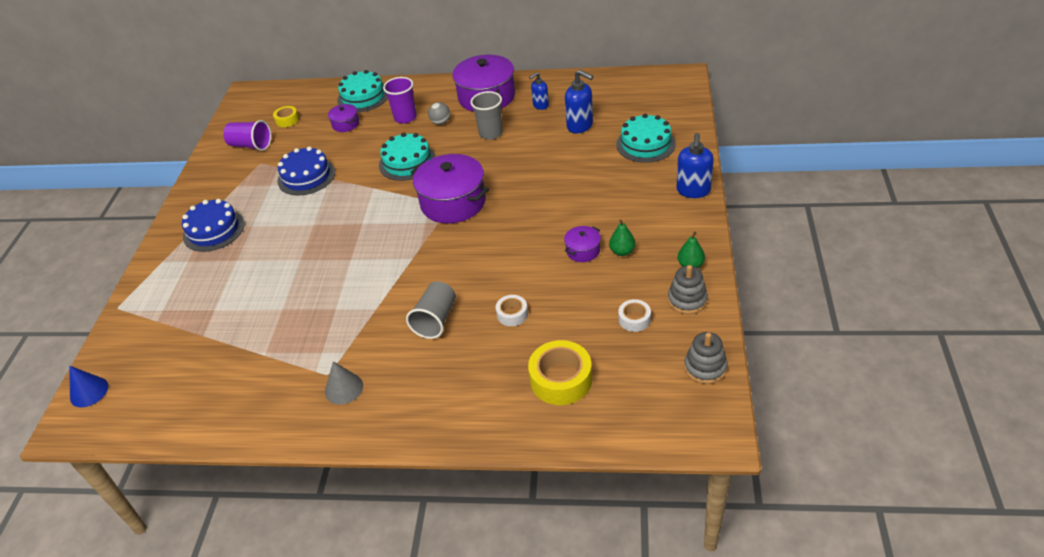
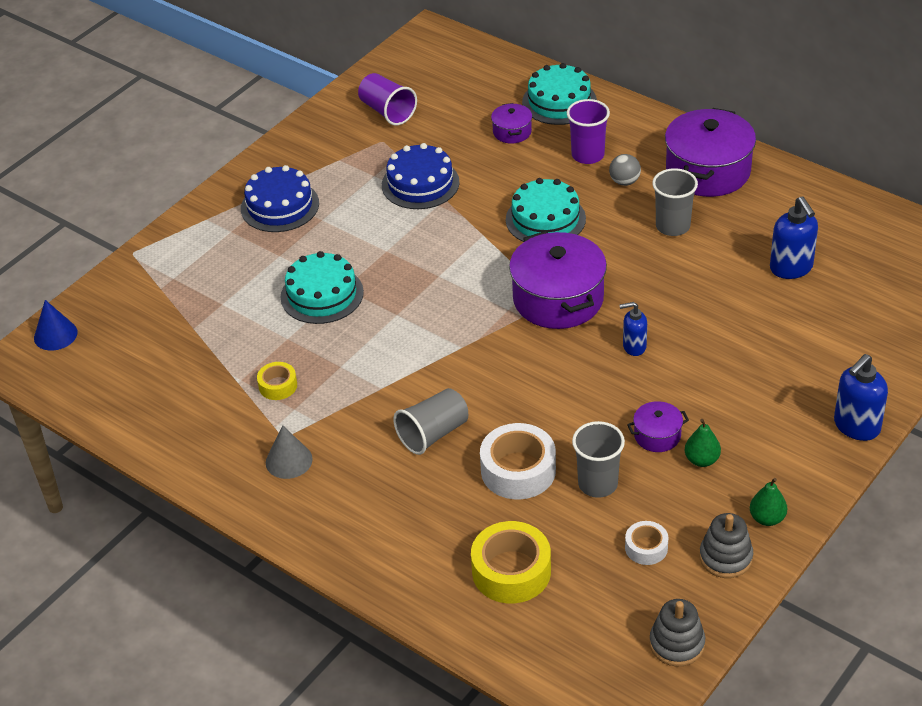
camera: 30 degrees right, 0 degrees up
yellow tape [273,106,299,127] -> yellow tape moved to [257,362,297,400]
white tape [496,295,528,326] -> white tape [480,423,556,499], size x1.84
blue soap dispenser [529,72,549,110] -> blue soap dispenser moved to [619,302,647,356]
turquoise cake [616,114,676,163] -> turquoise cake moved to [281,251,364,324]
none -> grey cup [572,421,625,498]

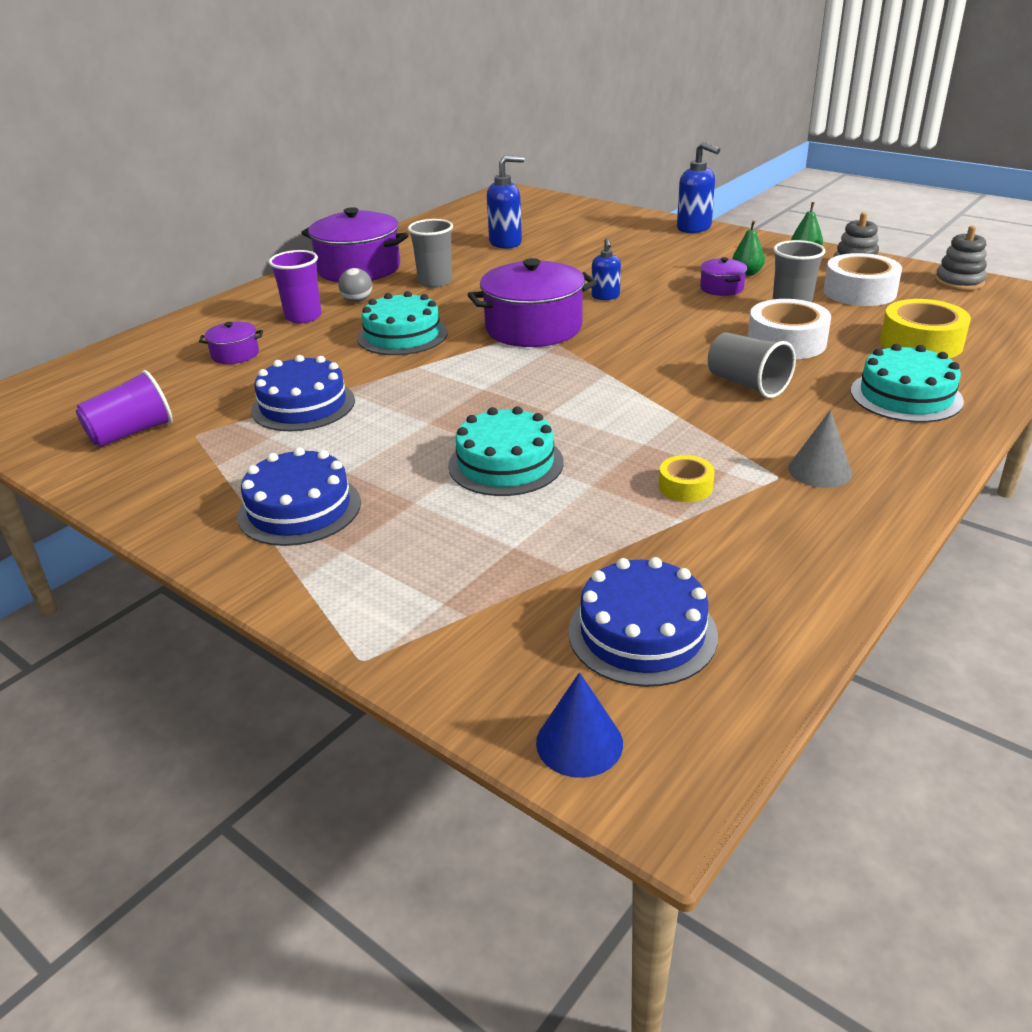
camera: 90 degrees left, 10 degrees down
turquoise cake [522,63,597,125] -> turquoise cake moved to [851,344,964,422]
white tape [625,521,668,565] -> white tape [823,253,902,306], size x1.84
none -> blue cake [568,557,718,687]

